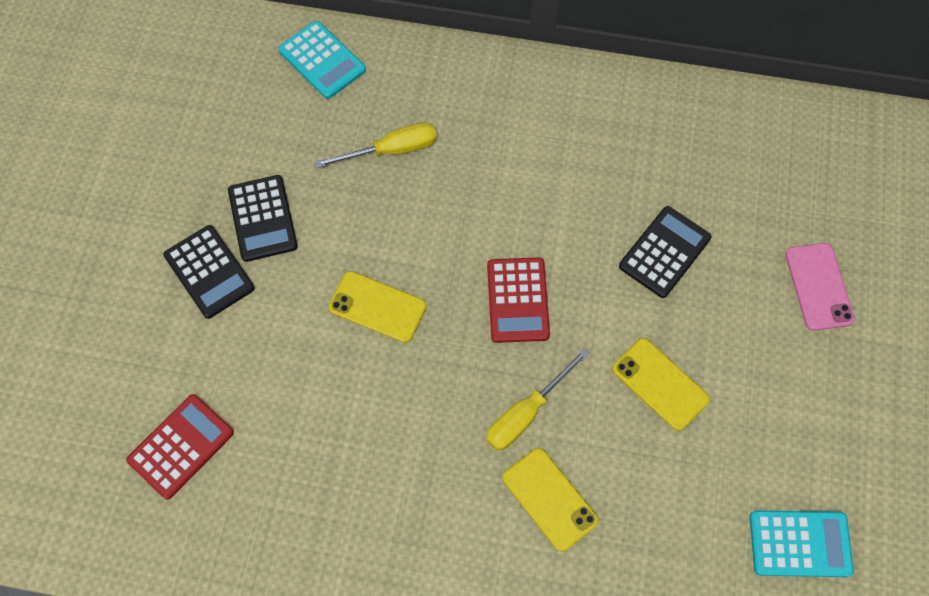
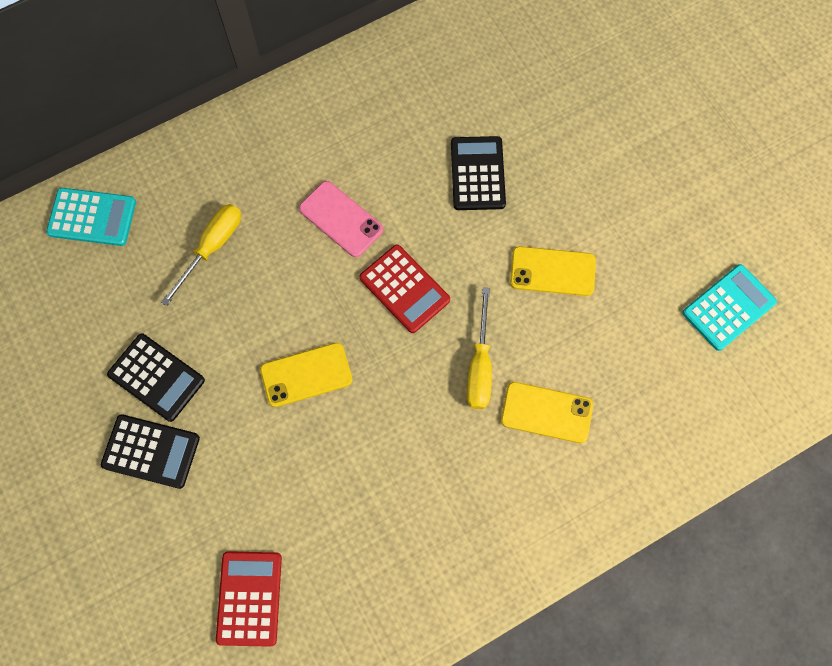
camera: 40 degrees left, 5 degrees up
pink phone [785,243,855,331] -> pink phone moved to [299,181,383,257]

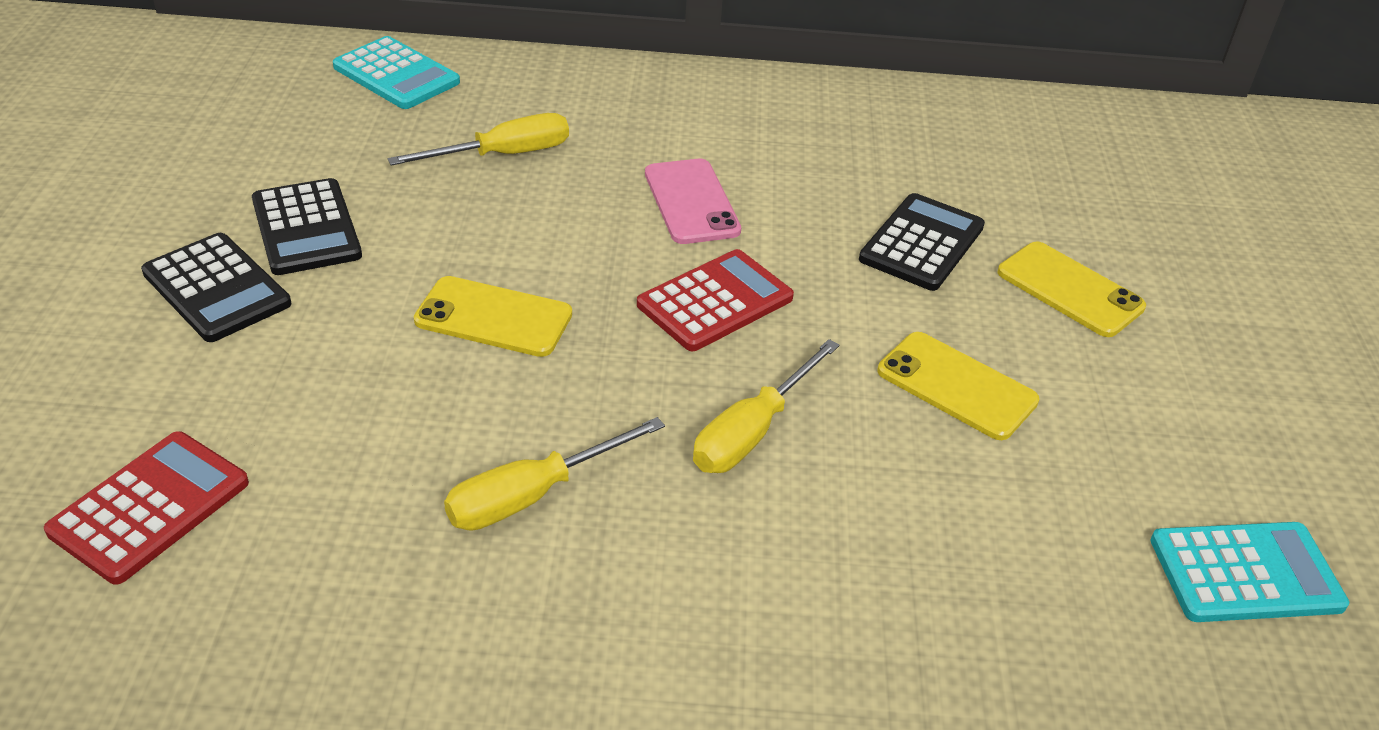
camera: 30 degrees right, 30 degrees down
red calculator [359,245,450,333] -> red calculator turned 120 degrees counterclockwise [637,249,794,351]
yellow phone [501,382,593,443] -> yellow phone moved to [998,241,1146,337]
none -> yellow screwdriver [444,417,665,531]

